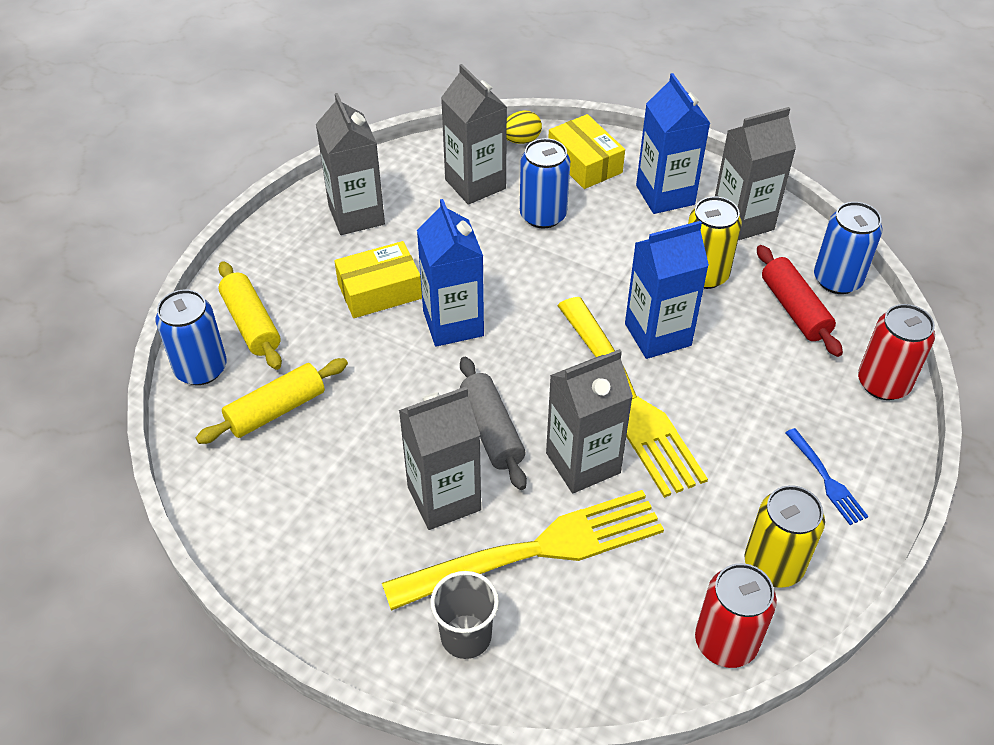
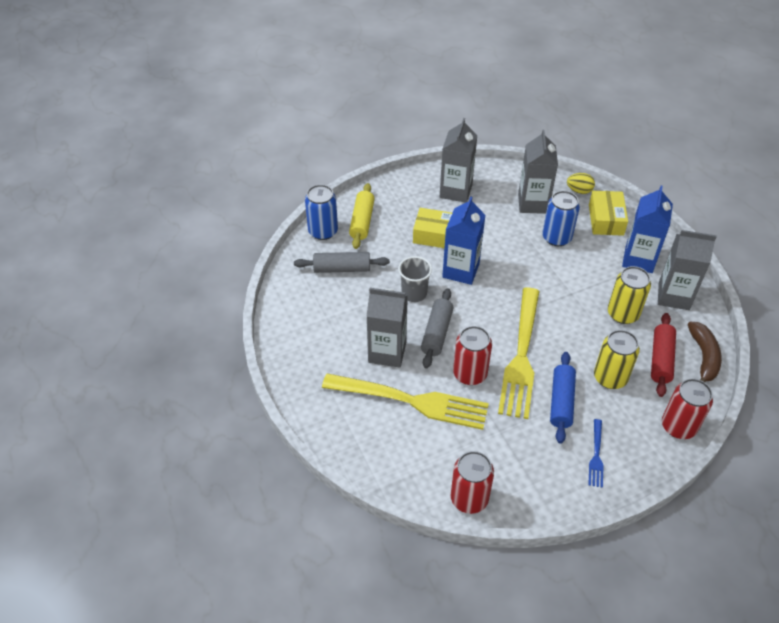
camera: 35 degrees right, 0 degrees up
yellow rolling pin [196,358,348,444] -> grey rolling pin [294,252,390,273]
grey cup [430,571,499,659] -> grey cup moved to [398,256,432,302]
grey carton [546,349,633,493] -> red can [453,326,492,385]
blue carton [625,221,709,359] -> none
yellow can [745,485,825,588] -> yellow can moved to [594,330,640,389]
blue can [814,202,883,294] -> brown banana [688,321,722,382]
none -> blue rolling pin [550,352,576,444]

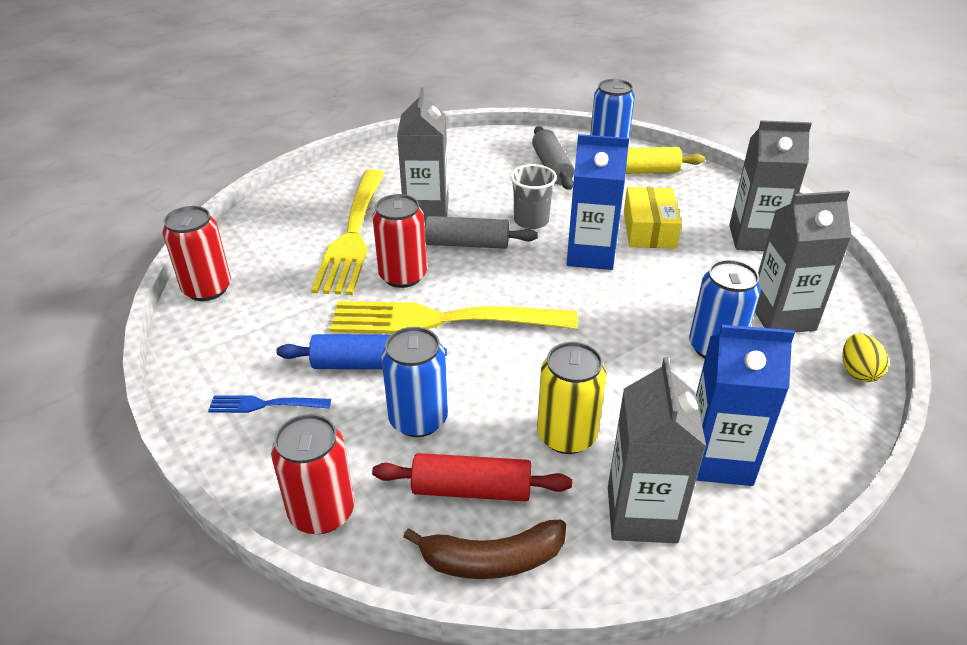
camera: 80 degrees right, 10 degrees down
yellow box [589,191,628,236] -> none
yellow can [594,330,640,389] -> blue can [381,327,448,437]

